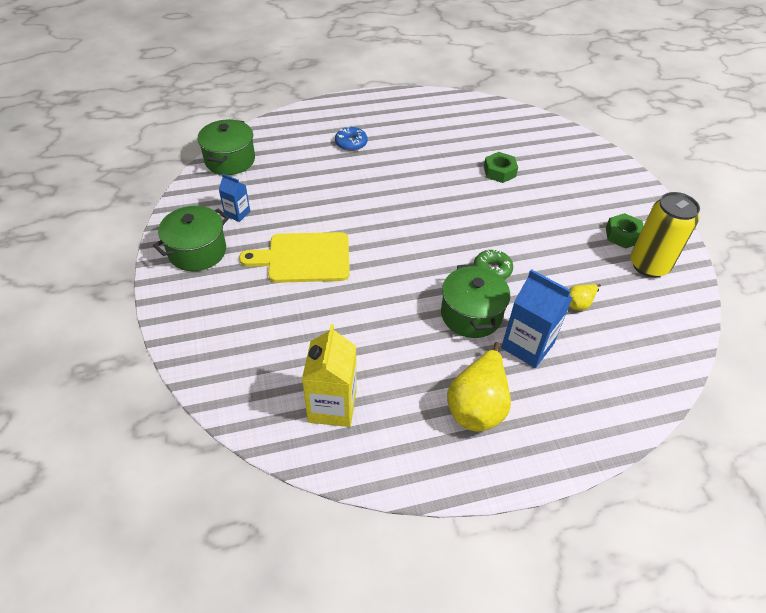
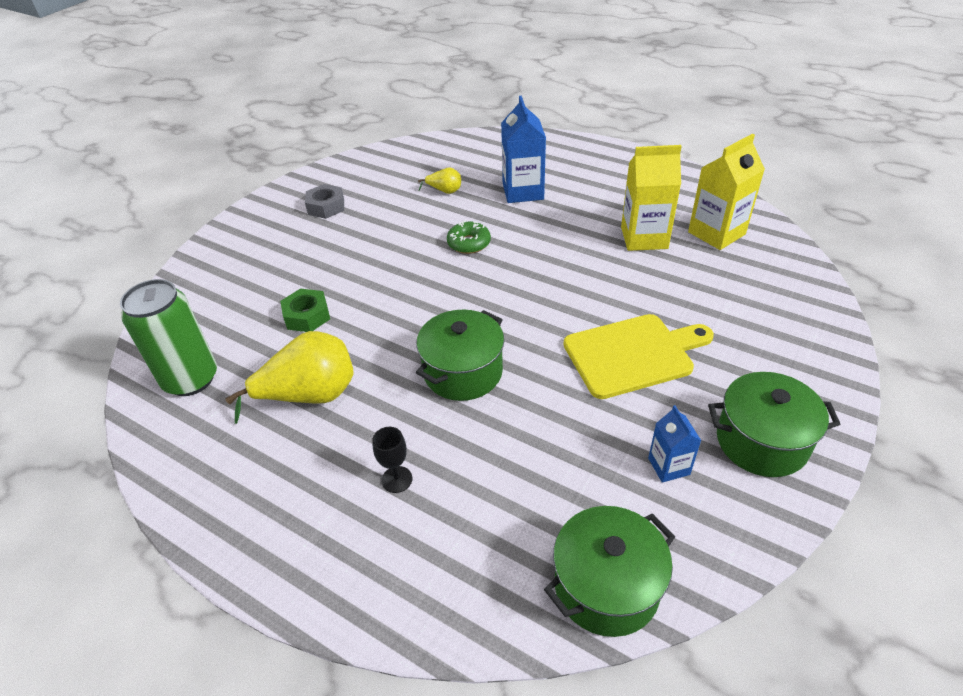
camera: 130 degrees left, 5 degrees down
yellow cutting board [239,232,350,283] -> yellow cutting board turned 60 degrees counterclockwise [563,314,714,399]
blue donut [335,126,368,151] -> black goblet [372,427,412,493]
green pot [441,264,510,338] -> green pot moved to [416,310,504,401]
yellow pear [447,342,511,432] -> yellow pear moved to [225,331,353,424]
green nut [606,213,644,249] -> grey nut [305,184,344,219]
yellow can [630,192,700,278] -> none
none -> green can [120,279,217,396]
none -> yellow carton [621,145,682,251]

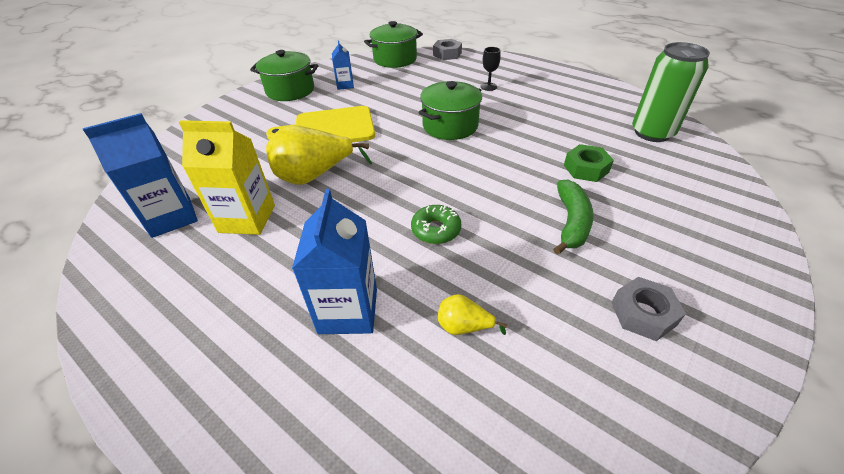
camera: 175 degrees left, 0 degrees up
yellow pear [225,331,353,424] -> yellow pear moved to [266,125,372,185]
yellow carton [688,134,765,250] -> blue carton [83,113,198,238]
none -> grey nut [433,39,462,60]
none -> green banana [553,180,594,255]

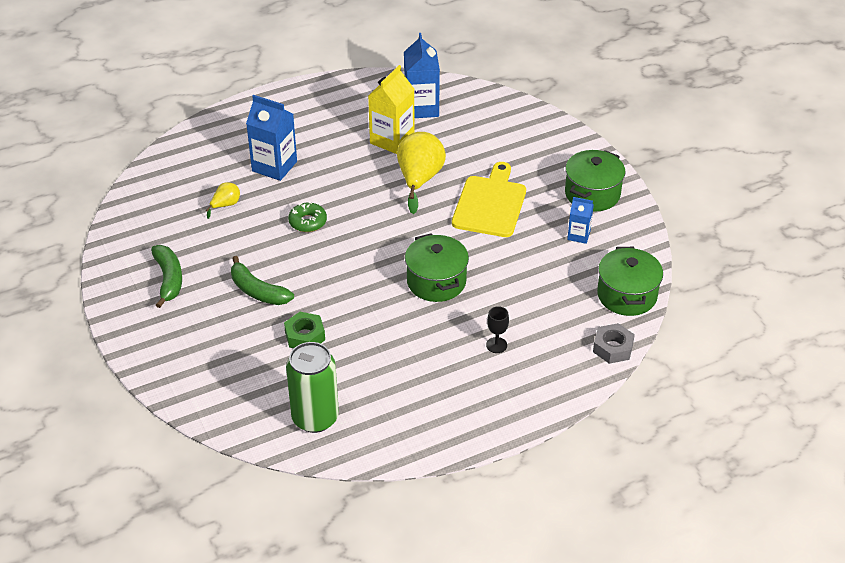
camera: 115 degrees right, 0 degrees up
grey nut [611,277,686,341] -> green banana [151,245,182,308]

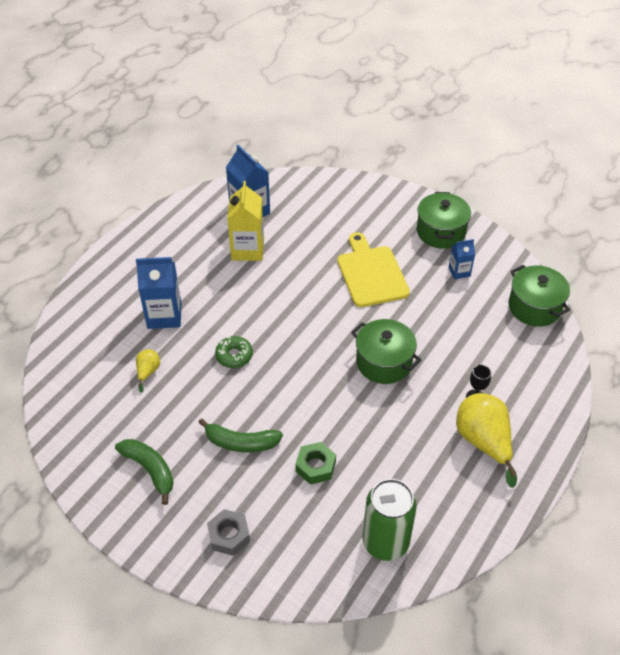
camera: 30 degrees left, 5 degrees up
yellow pear [397,132,446,214] -> yellow pear moved to [456,393,517,488]
grey nut [593,323,635,364] -> grey nut moved to [207,509,250,556]

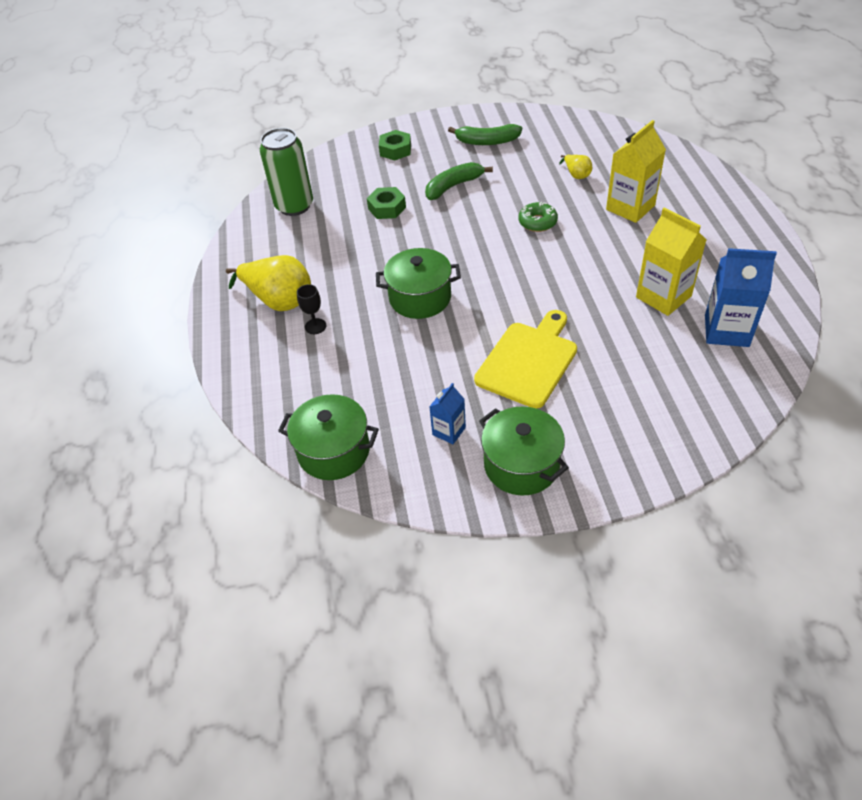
camera: 140 degrees right, 0 degrees up
blue carton [136,257,181,329] -> yellow carton [606,120,666,223]
grey nut [207,509,250,556] -> green nut [379,130,411,161]
yellow cutting board [337,232,410,307] -> yellow cutting board turned 90 degrees counterclockwise [474,310,577,408]

